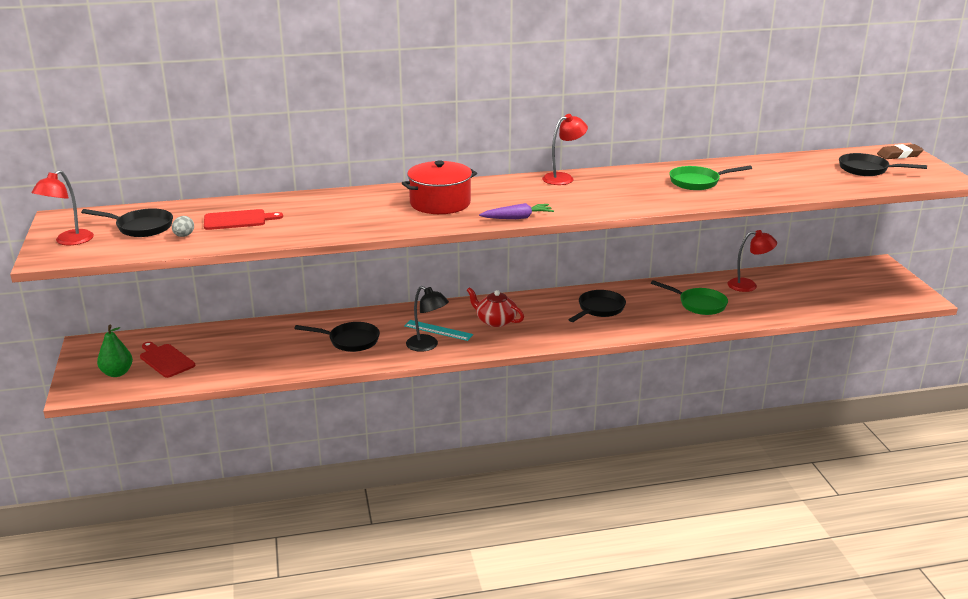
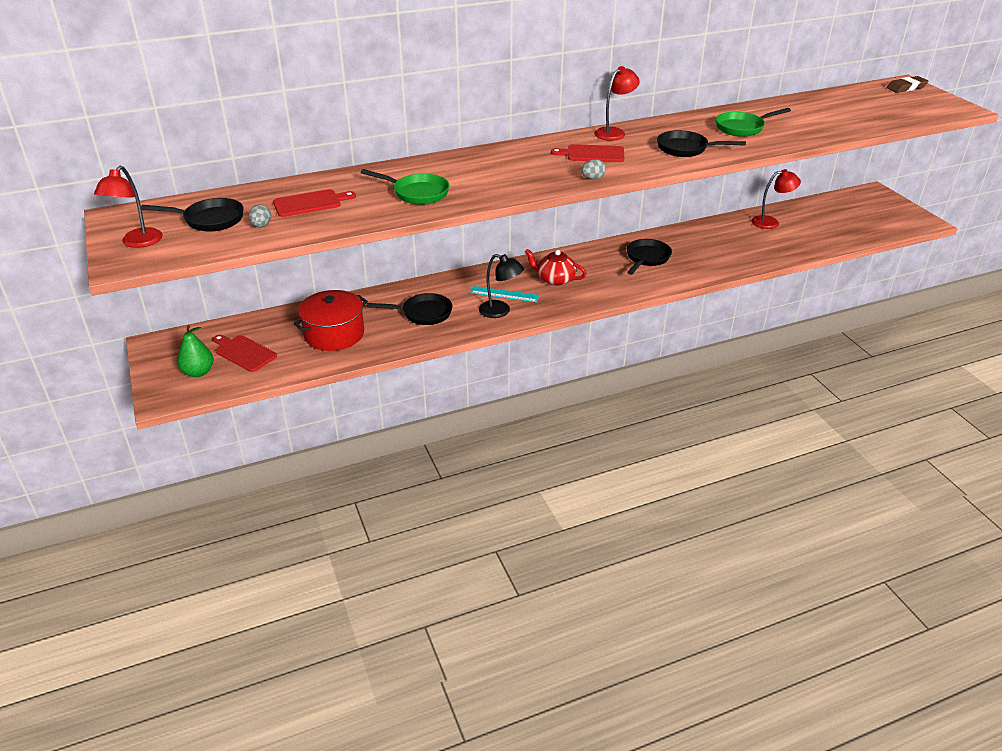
camera: 10 degrees left, 10 degrees up
red pot [402,160,477,214] -> red pot moved to [294,290,368,351]
purple carrot [479,203,554,219] -> grey egg [581,159,606,180]
green pan [651,280,728,315] -> green pan moved to [361,169,449,205]
black pan [839,153,927,176] -> black pan moved to [657,130,746,157]
none -> red cutting board [551,144,624,162]

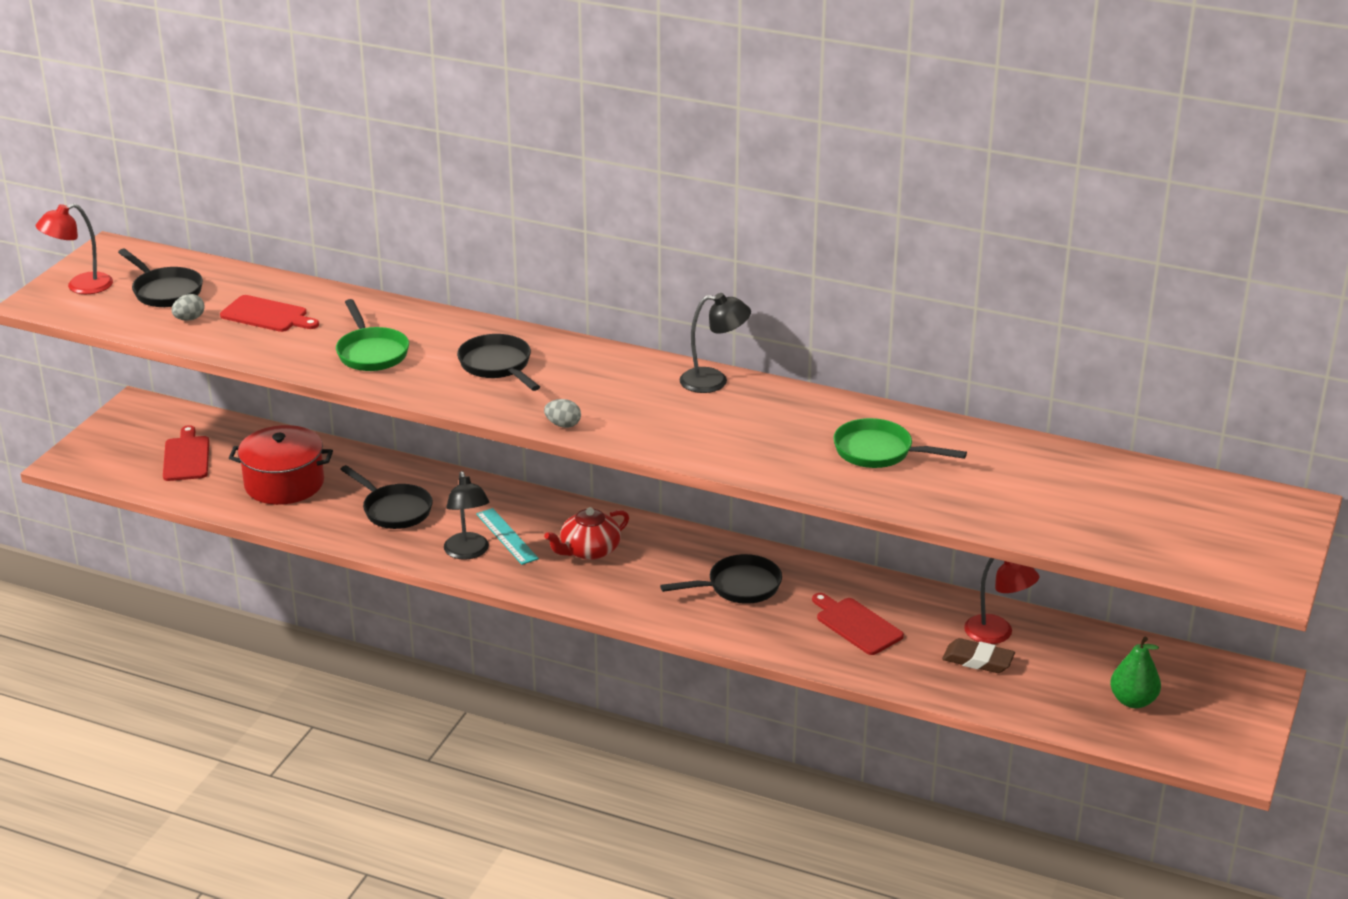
camera: 45 degrees right, 5 degrees down
green pear [177,325,214,377] -> green pear moved to [1110,637,1161,708]
red teapot [525,249,586,286] -> red teapot turned 105 degrees counterclockwise [544,507,629,560]
red cutting board [551,144,624,162] -> red cutting board moved to [812,593,904,655]
red lamp [594,66,640,141] -> black lamp [680,293,751,393]
black pan [657,130,746,157] -> black pan moved to [457,334,540,391]
brown eraser [887,76,928,93] -> brown eraser moved to [942,638,1015,673]

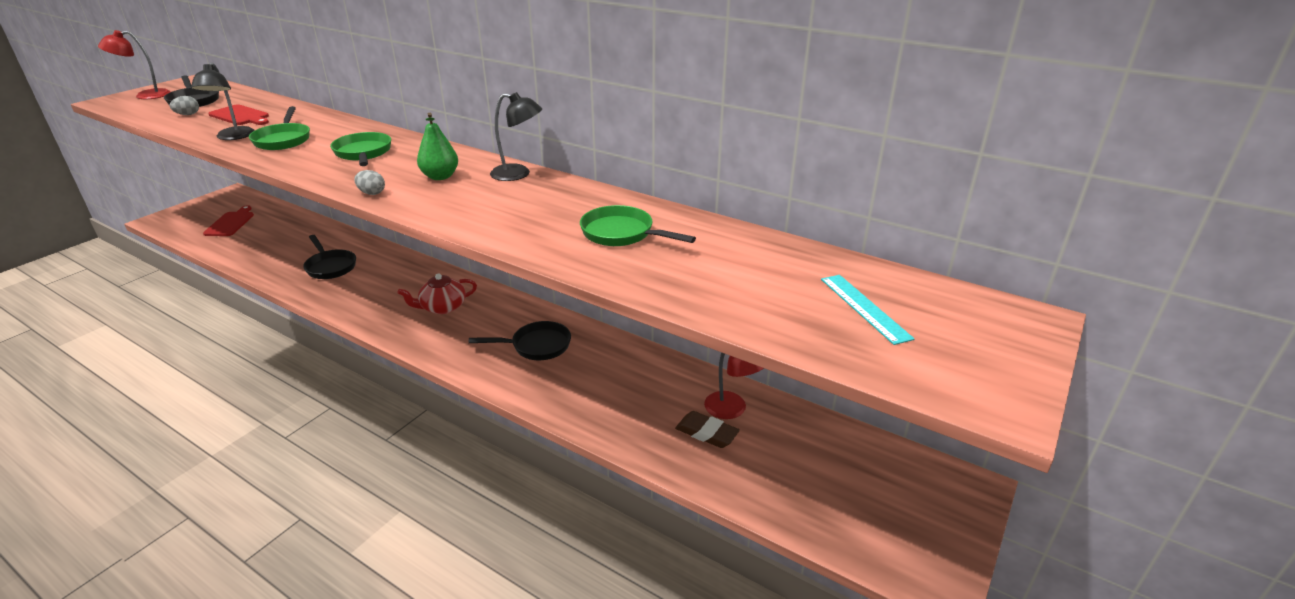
camera: 10 degrees right, 0 degrees up
red pot [229,425,333,505] -> none
black lamp [444,471,489,560] -> black lamp moved to [191,62,255,140]
black pan [457,334,540,391] -> green pan [330,132,391,166]
turquoise ruler [476,508,539,565] -> turquoise ruler moved to [821,275,915,345]
red cutting board [812,593,904,655] -> none
green pear [1110,637,1161,708] -> green pear moved to [417,113,458,180]

